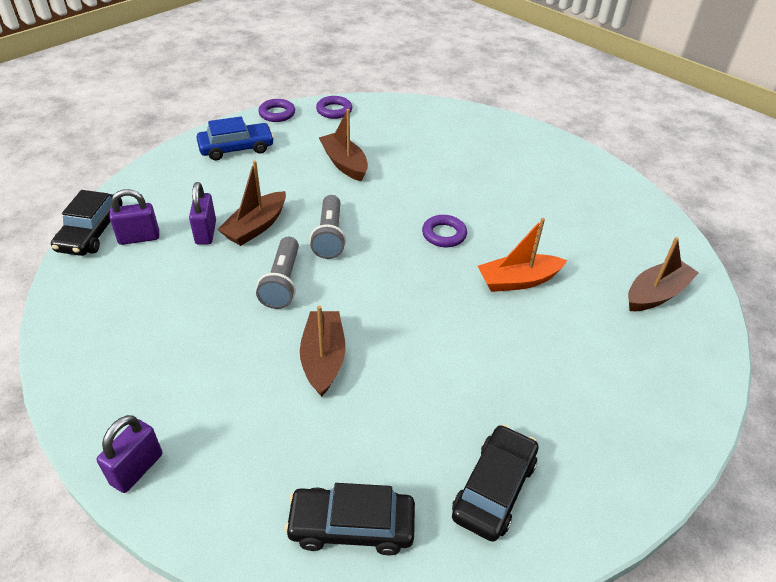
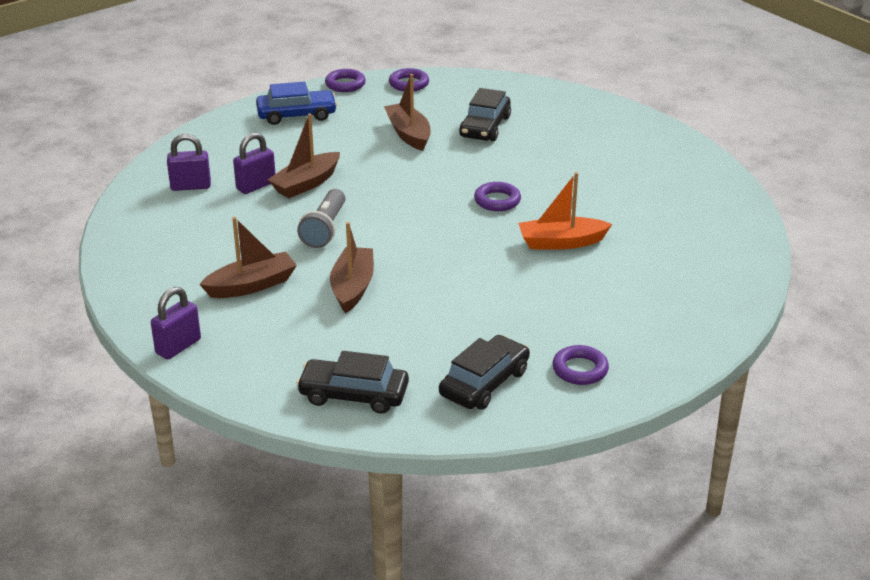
camera: 10 degrees right, 10 degrees down
black car [51,190,123,256] -> black car moved to [459,88,511,141]
purple padlock [189,182,216,245] -> purple padlock turned 45 degrees clockwise [233,132,276,194]
grey flashlight [310,195,346,259] -> none
brown boat [628,237,699,311] -> brown boat moved to [199,217,297,298]
none -> purple ring [552,345,609,385]

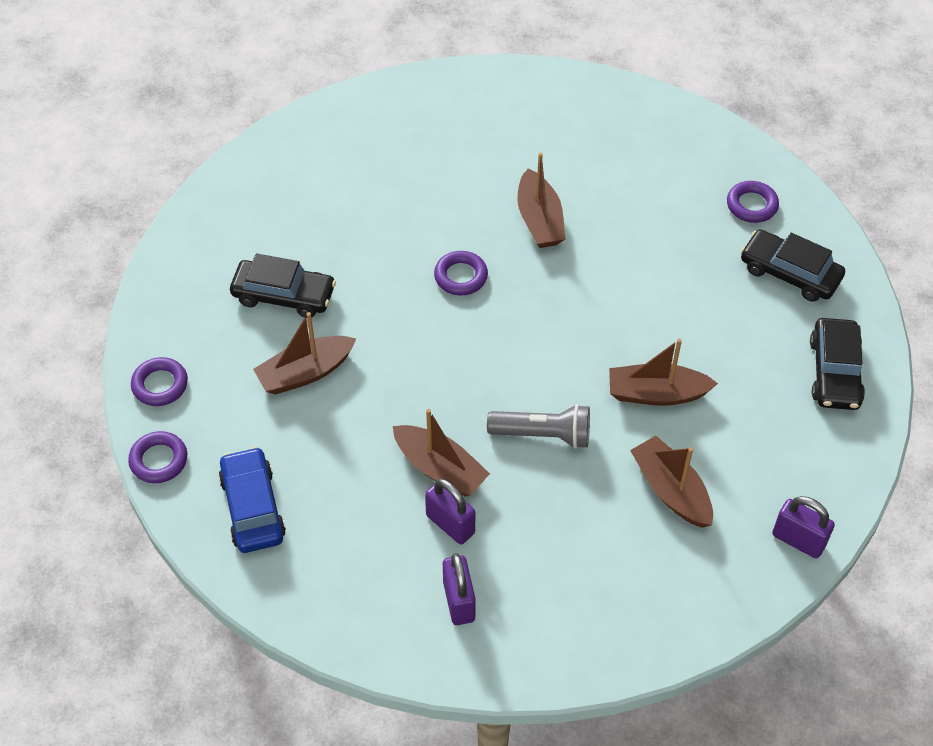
camera: 95 degrees left, 20 degrees up
orange boat [518,172,612,249] -> brown boat [517,153,565,248]

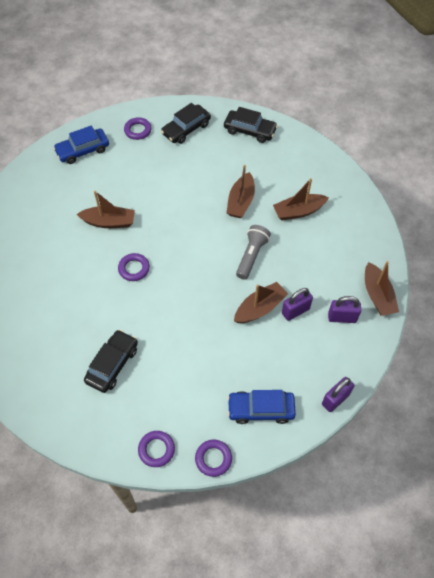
camera: 75 degrees left, 5 degrees up
brown boat [253,312,356,395] -> brown boat moved to [365,261,399,316]
purple padlock [772,496,835,558] -> purple padlock moved to [322,377,355,412]
none -> blue car [53,126,109,164]

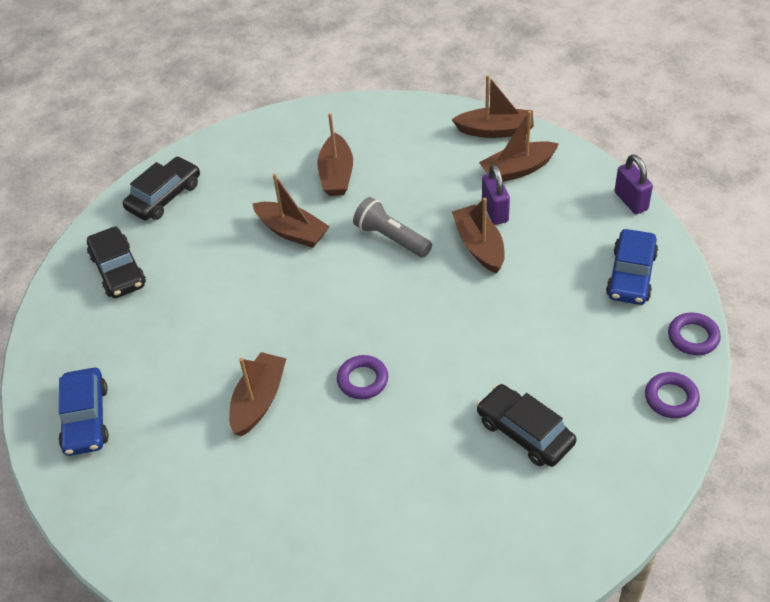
camera: 70 degrees left, 10 degrees down
purple ring [124,117,152,140] -> none
purple padlock [328,296,361,323] -> brown boat [479,111,559,182]

